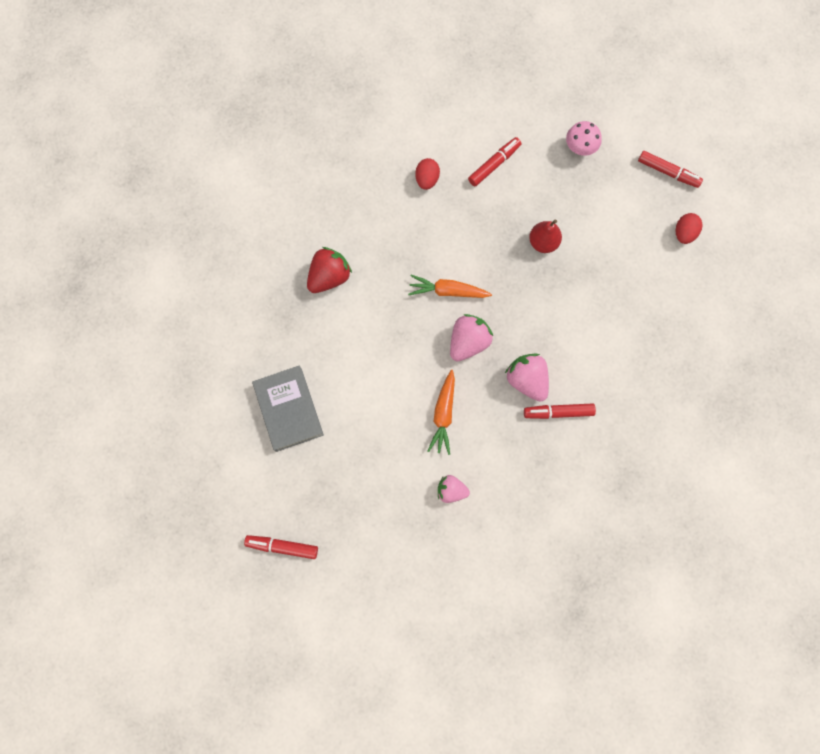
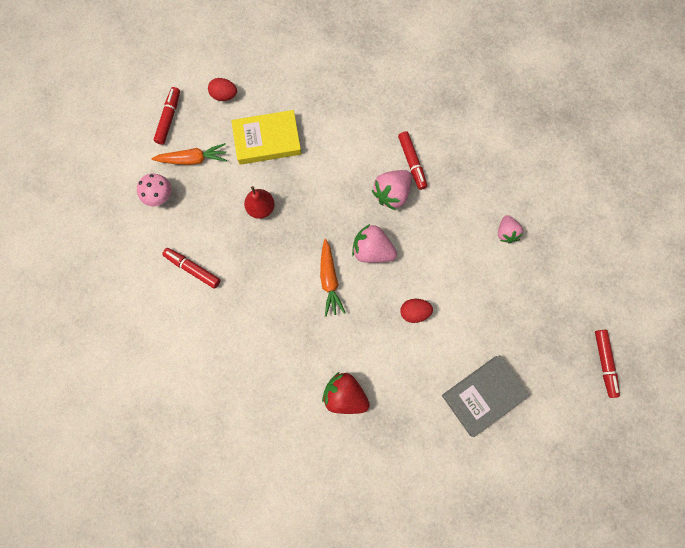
camera: 105 degrees left, 0 degrees up
red egg [415,158,440,190] -> red egg moved to [400,299,433,323]
orange carrot [428,370,455,455] -> orange carrot moved to [151,143,227,165]
none -> yellow book [231,110,302,165]

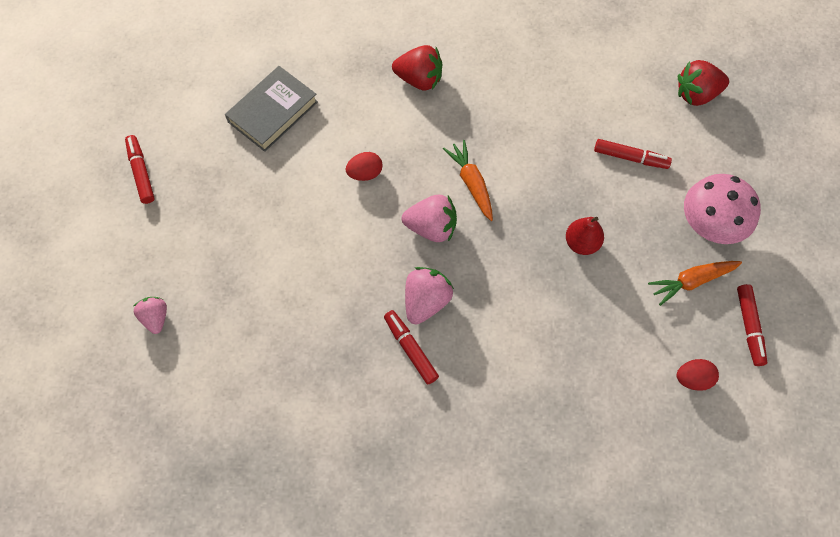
camera: 165 degrees right, 10 degrees down
pink mushroom [137,173,171,206] -> pink mushroom [684,174,761,244], size x1.72
yellow book [231,110,302,165] -> none
pink strawberry [498,215,523,243] -> pink strawberry moved to [134,297,167,334]
none -> red strawberry [678,60,729,106]

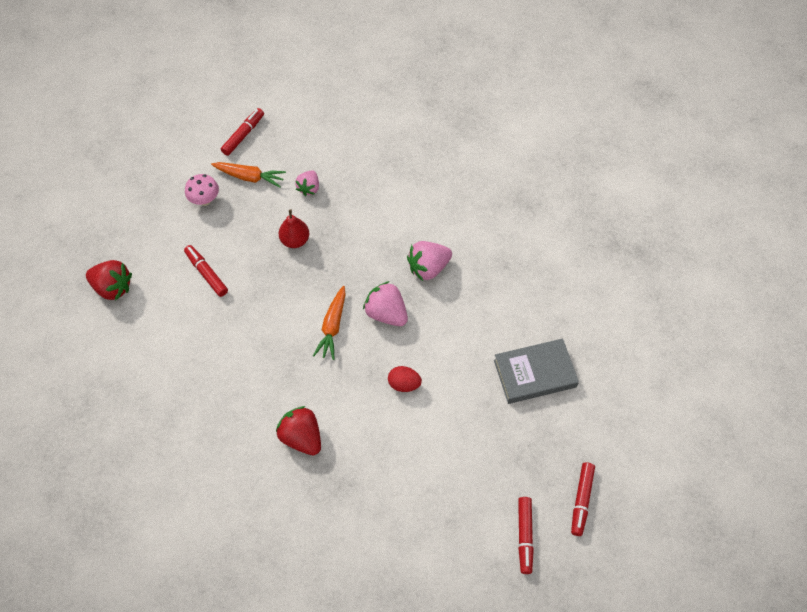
camera: 145 degrees left, 5 degrees down
pink strawberry [134,297,167,334] -> pink strawberry moved to [295,170,319,196]
grey book [225,66,318,152] -> grey book moved to [494,338,579,404]
red marker [384,310,439,385] -> red marker moved to [518,497,534,574]
red egg [676,359,719,391] -> none
pink mushroom [684,174,761,244] -> pink mushroom [185,174,219,206], size x0.58

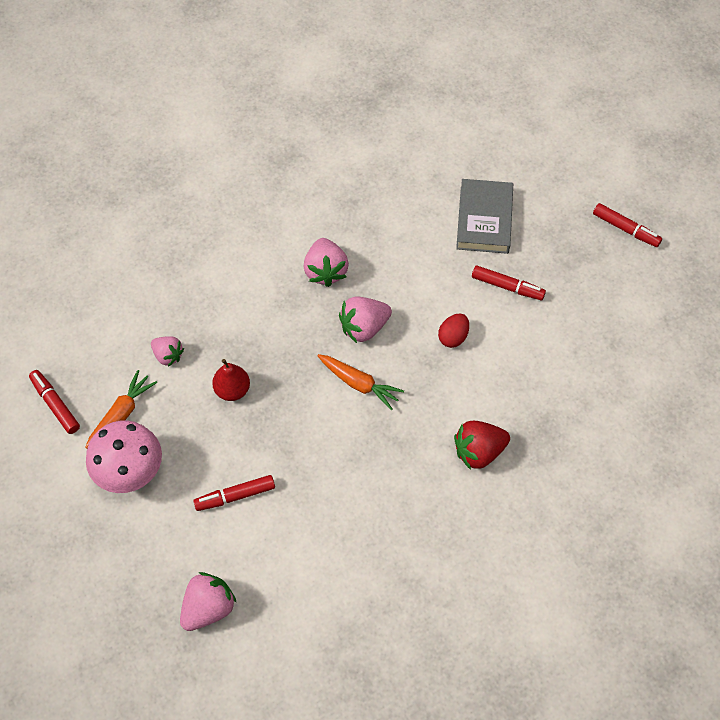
camera: 70 degrees left, 0 degrees up
red strawberry [86,260,132,301] -> pink strawberry [180,572,237,631]
pink mushroom [185,174,219,206] -> pink mushroom [86,420,162,493], size x1.72
red marker [518,497,534,574] -> red marker moved to [472,265,546,300]

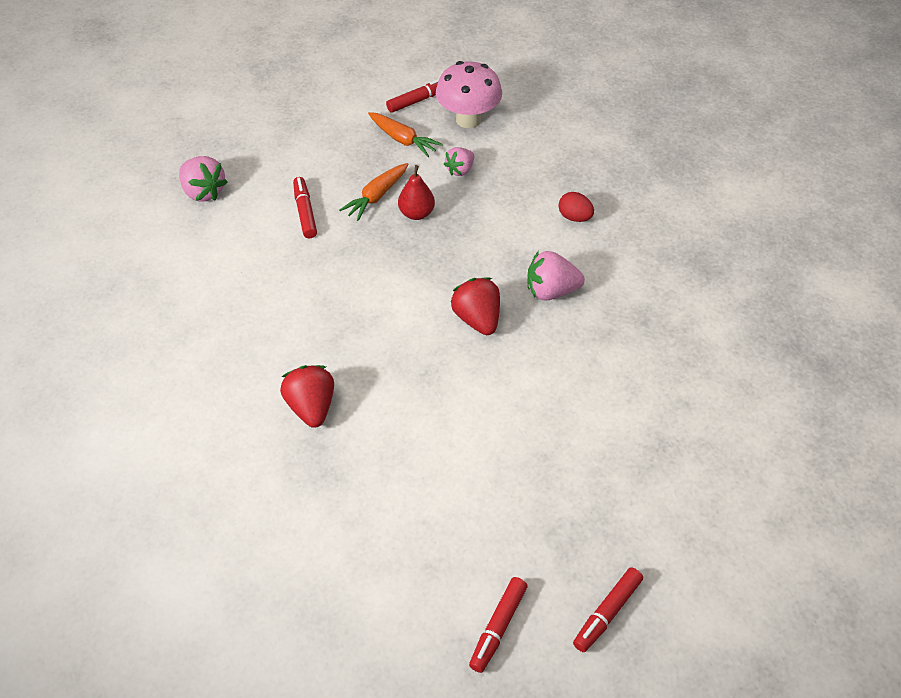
camera: 95 degrees right, 10 degrees down
pink mushroom [86,420,162,493] -> pink mushroom moved to [436,61,502,128]
orange carrot [317,354,404,410] -> orange carrot moved to [339,163,408,221]
pink strawberry [339,296,392,343] -> red strawberry [450,277,500,335]
red egg [438,313,469,348] -> red egg moved to [558,192,594,222]
grey book [456,179,513,254] -> none
red marker [472,265,546,300] -> red marker moved to [469,577,527,673]

